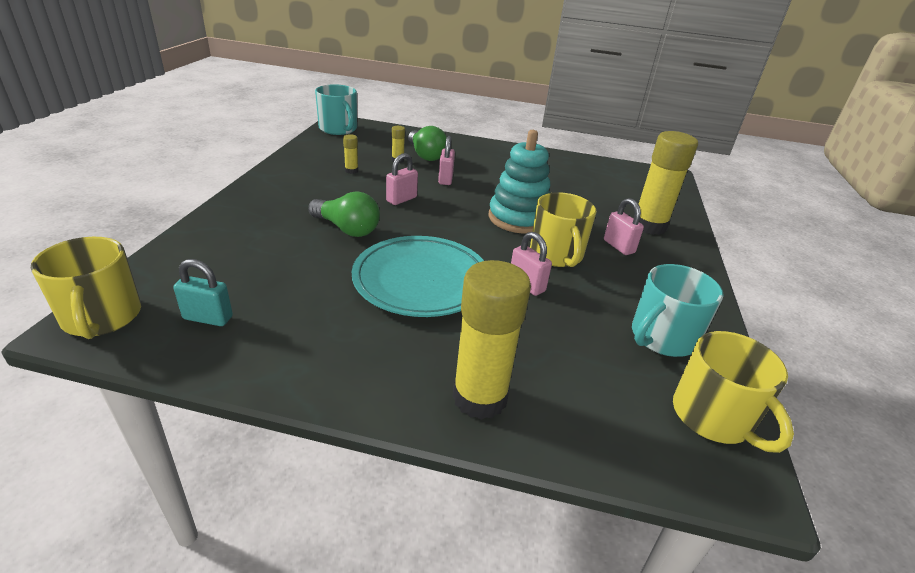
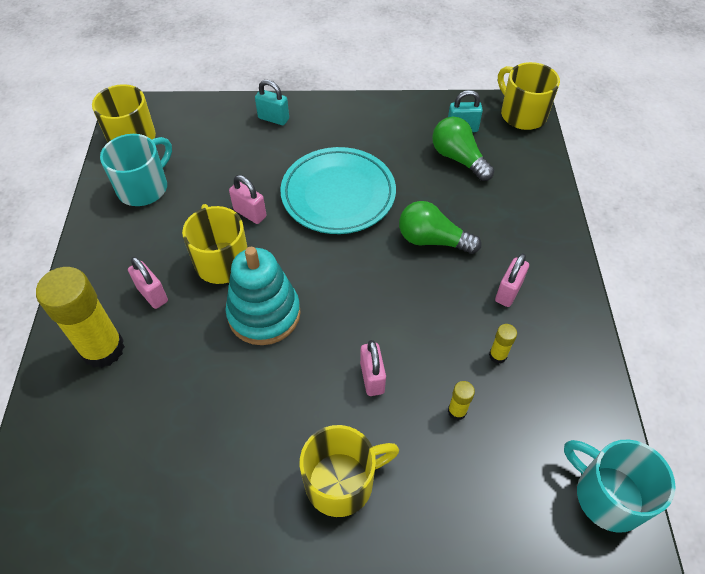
camera: 170 degrees right, 20 degrees up
pink padlock [386,153,418,205] -> pink padlock moved to [495,253,529,307]
green light bulb [408,126,447,161] -> green light bulb moved to [432,117,494,181]
yellow glue stick [452,260,531,420] -> turquoise padlock [255,80,289,125]
none -> yellow mug [300,425,399,517]

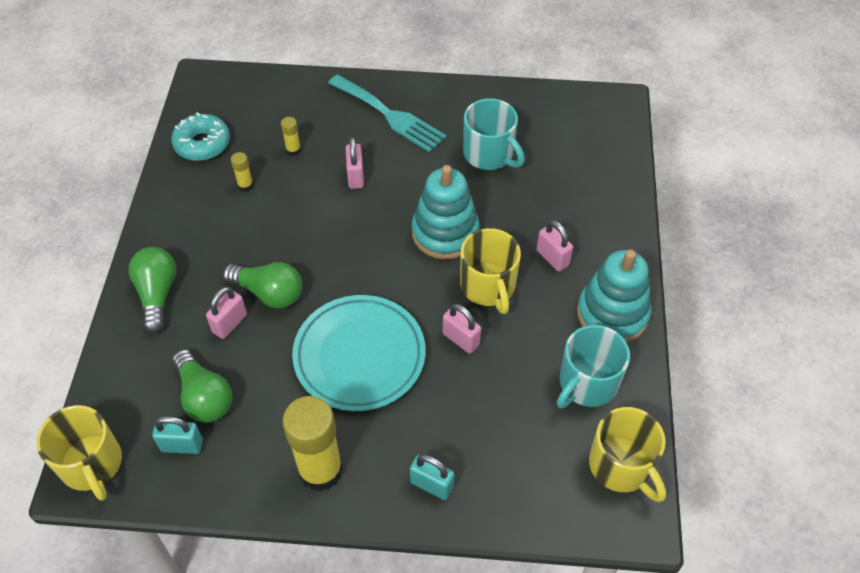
camera: 175 degrees left, 0 degrees up
yellow glue stick [36,267,125,368] -> yellow glue stick moved to [282,396,343,492]
yellow mug [300,425,399,517] -> turquoise fork [328,74,447,153]
pink padlock [495,253,529,307] -> pink padlock moved to [206,287,247,339]
turquoise mug [564,440,676,533] -> turquoise mug moved to [463,98,525,170]
none -> green light bulb [129,247,177,333]
none -> turquoise donut [171,112,230,161]
none -> turquoise stacking toy [577,249,651,343]

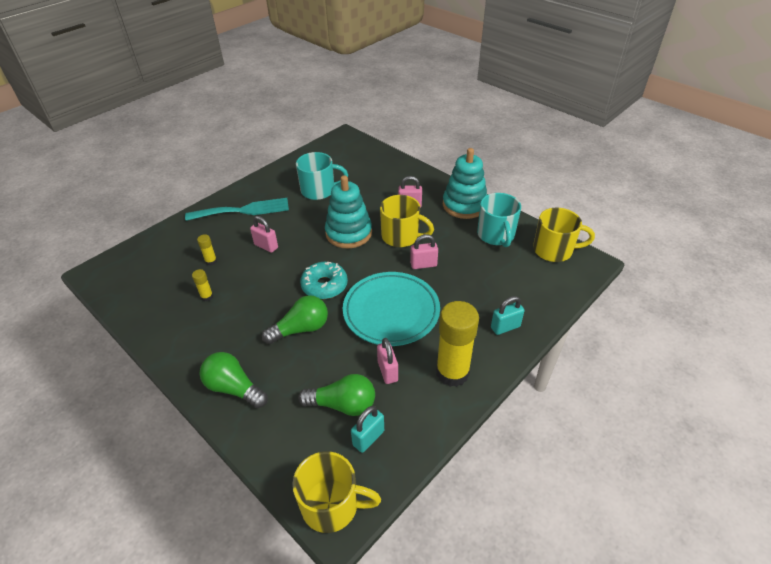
camera: 50 degrees left, 10 degrees down
turquoise donut [171,112,230,161] -> turquoise donut moved to [300,262,348,299]
pink padlock [206,287,247,339] -> pink padlock moved to [377,338,398,384]

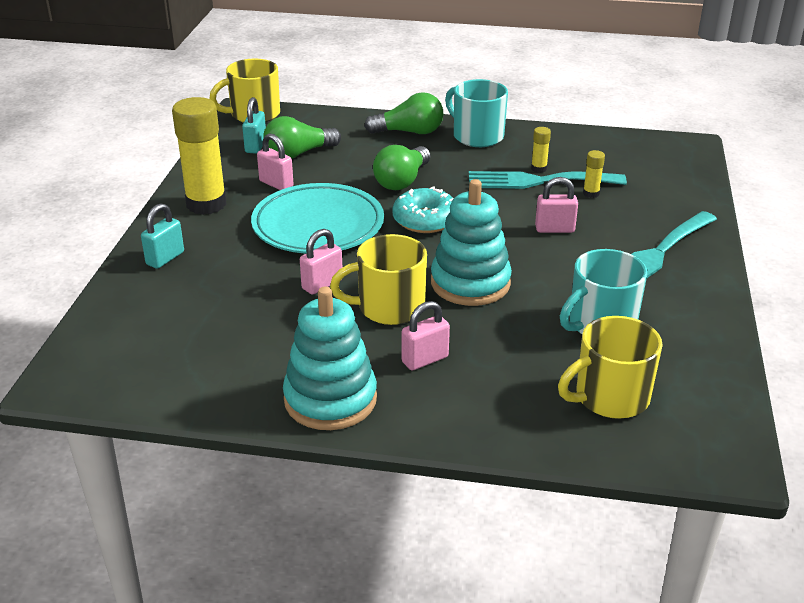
camera: 145 degrees right, 10 degrees down
turquoise mug [477,193,521,247] -> turquoise mug moved to [445,79,508,147]
yellow mug [533,208,595,262] -> yellow mug moved to [558,316,663,419]
none -> turquoise fork [469,171,627,189]

